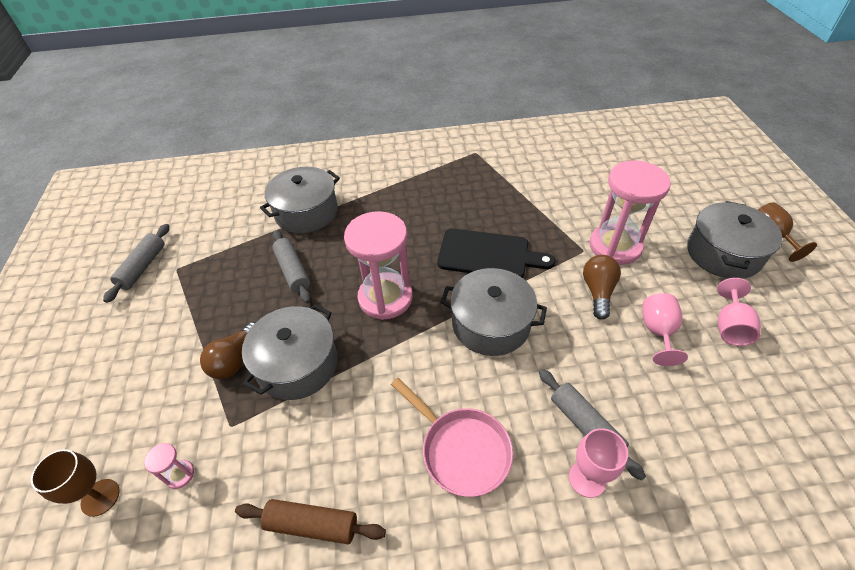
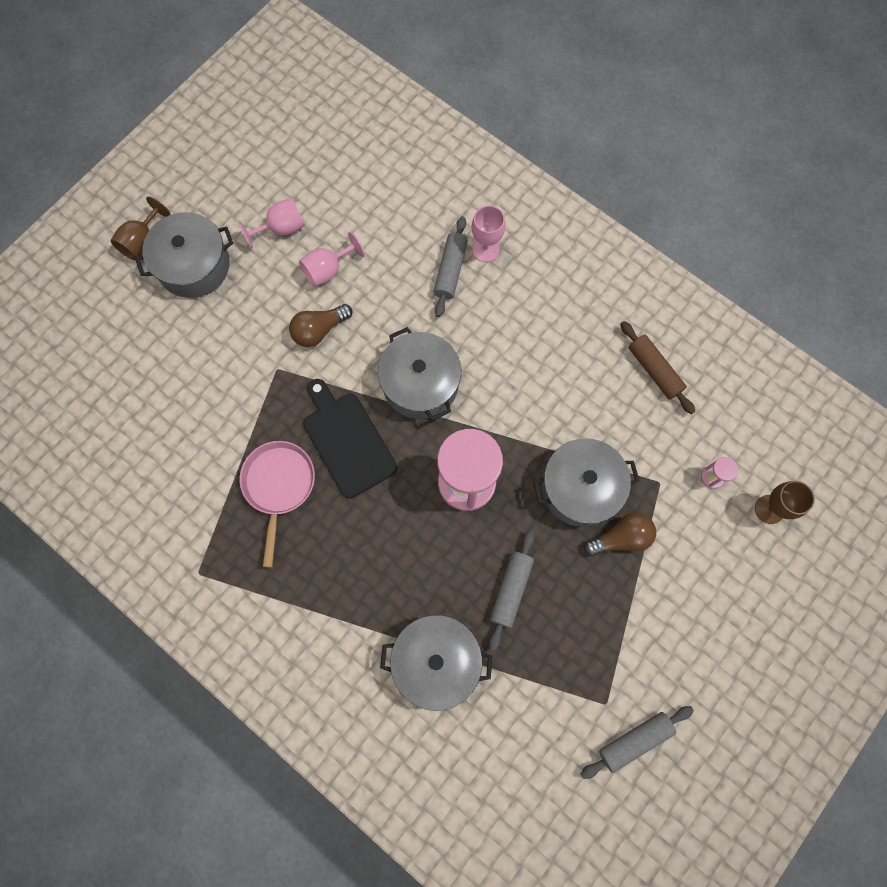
camera: 135 degrees left, 25 degrees up
pink pan [391,378,513,497] -> pink pan moved to [240,441,315,567]
pink hourglass [589,160,671,265] -> none

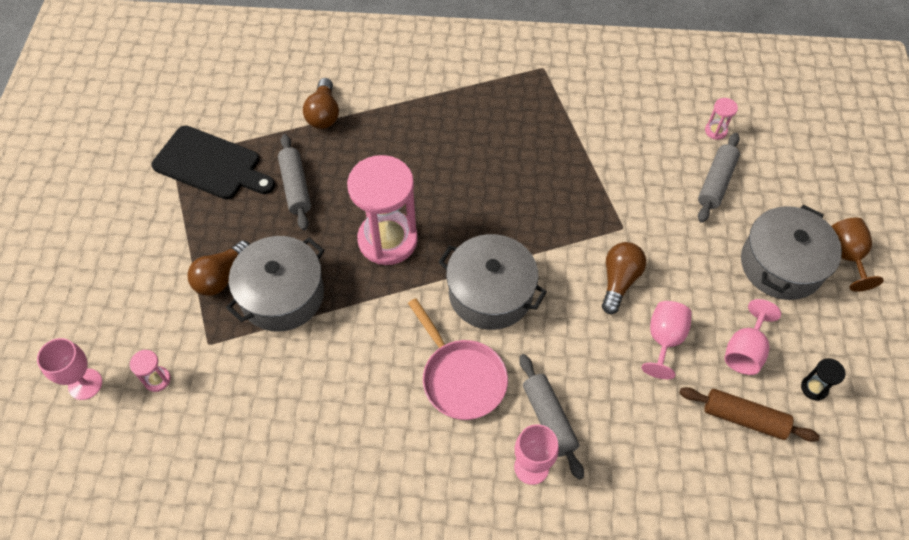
camera: 145 degrees right, 15 degrees down
pink pan [240,441,315,567] -> pink pan moved to [408,298,508,420]
black cutting board [303,379,397,499] -> black cutting board moved to [151,126,275,199]
grey pot [380,615,492,711] -> brown light bulb [303,78,339,129]
grey rolling pin [581,706,694,779] -> grey rolling pin moved to [698,133,740,223]
brown rolling pin [620,321,695,414] -> brown rolling pin moved to [679,387,820,442]
brown goblet [755,481,815,524] -> pink goblet [37,338,102,400]
none -> pink hourglass [705,98,738,140]
none -> black hourglass [801,358,845,401]

